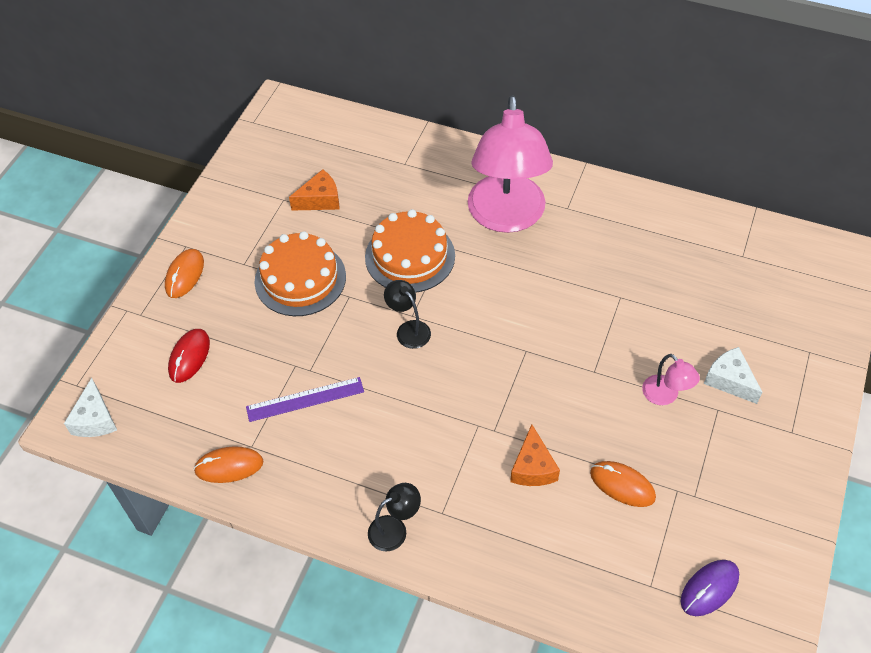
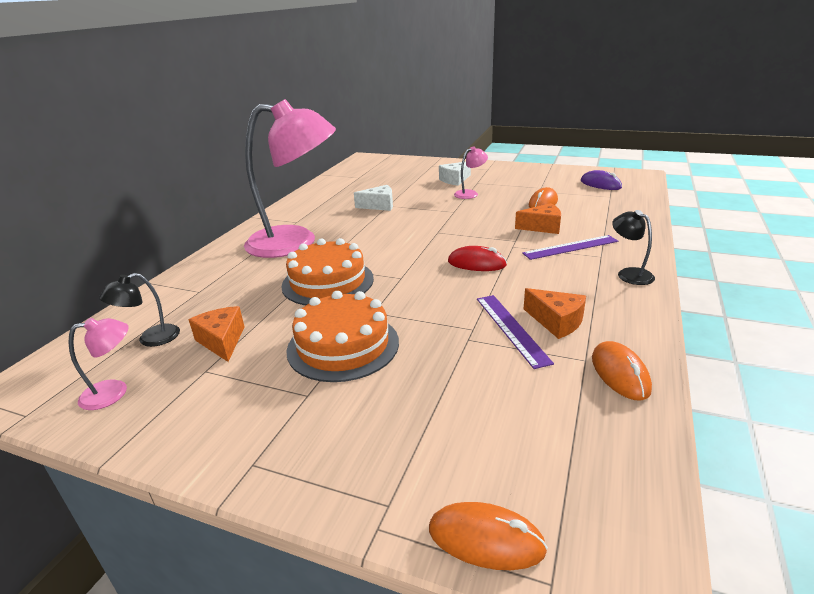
camera: 90 degrees left, 25 degrees down
white cheese [64,378,117,437] -> white cheese moved to [354,185,393,211]
orange mouse [165,249,204,298] -> orange mouse moved to [429,502,548,570]
red mouse [168,329,210,383] -> red mouse moved to [448,246,507,271]
black lamp [384,280,431,349] -> black lamp moved to [99,273,180,347]
none -> pink lamp [68,318,129,410]
none -> purple ruler [522,235,618,260]
none -> orange cheese [524,288,586,339]

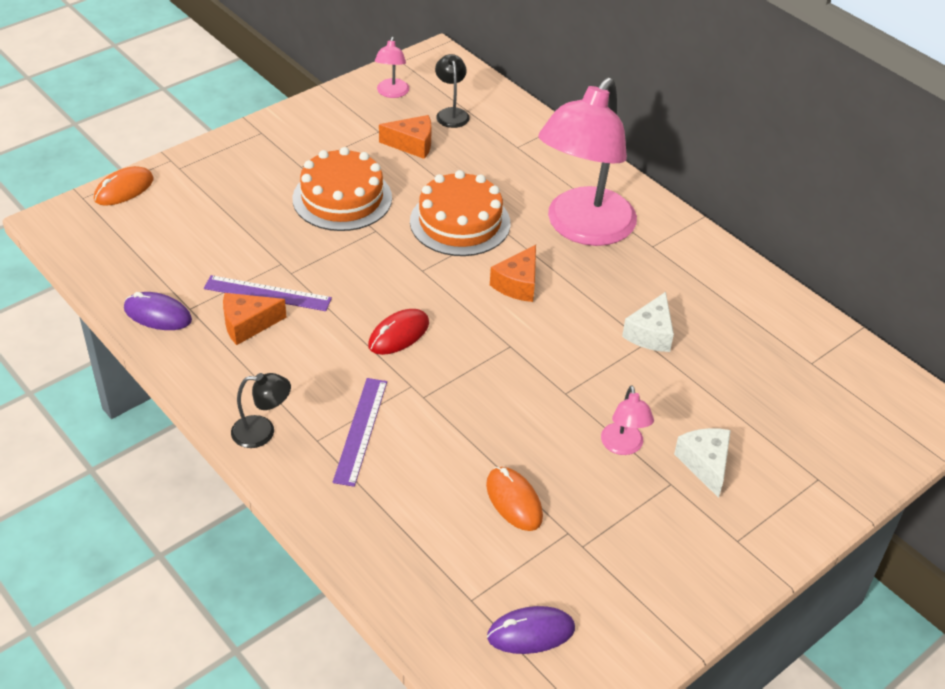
camera: 115 degrees right, 15 degrees up
orange cheese [515,203,561,234] -> orange cheese moved to [490,245,536,302]
orange mouse [592,341,652,400] -> purple mouse [124,292,192,330]

